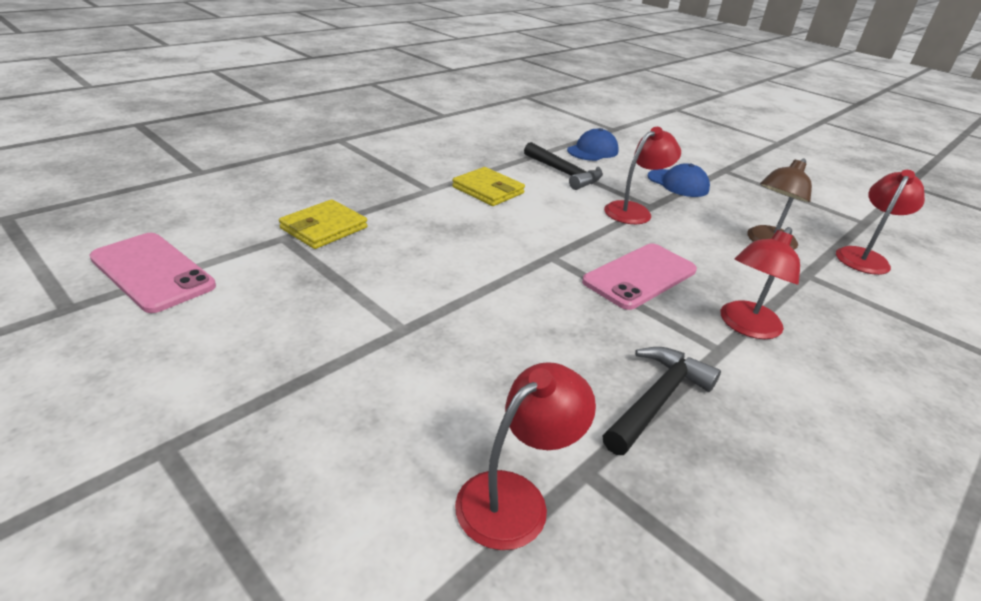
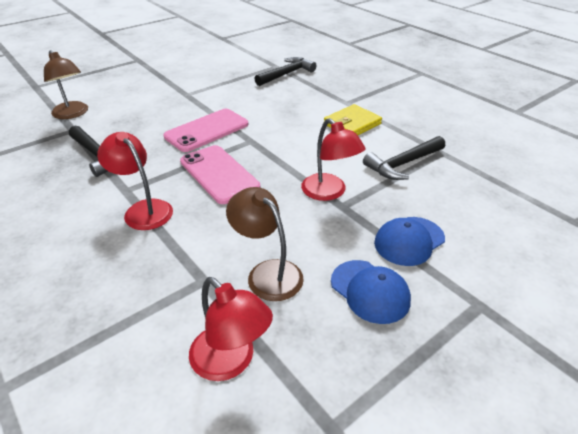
camera: 100 degrees right, 5 degrees up
pink phone [89,233,216,313] -> pink phone moved to [164,109,248,152]
yellow wallet [279,199,367,249] -> black hammer [254,57,316,86]
red lamp [455,362,596,550] -> brown lamp [44,50,88,119]
blue cap [567,128,619,161] -> blue cap moved to [331,260,411,324]

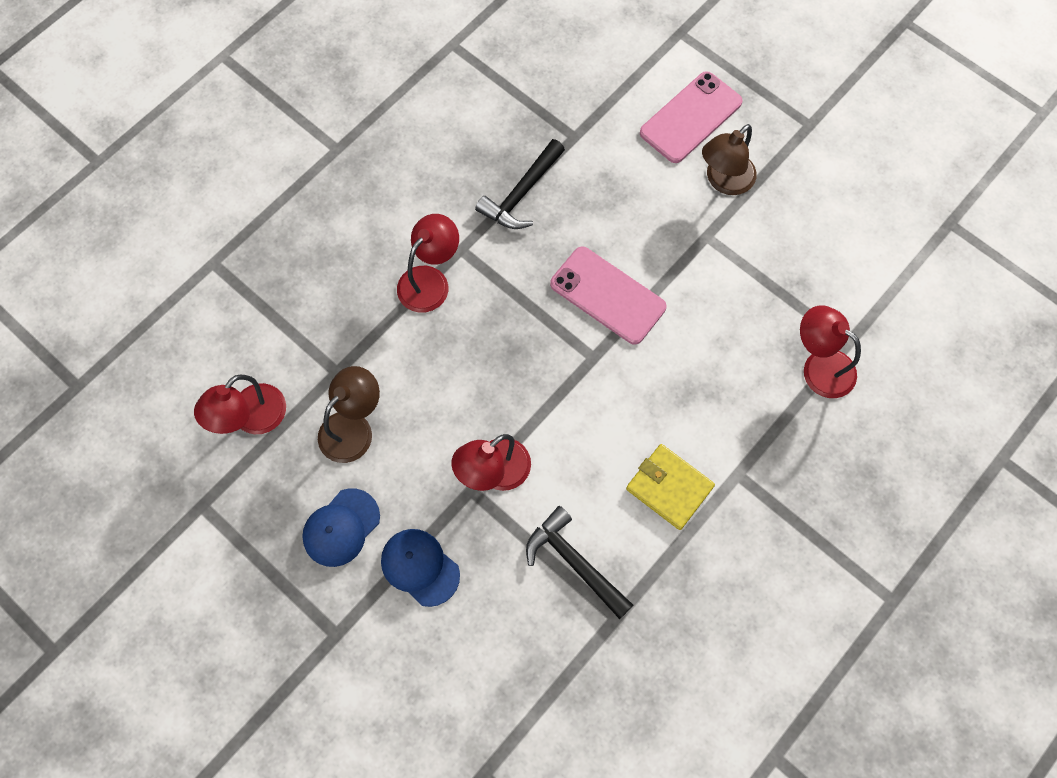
camera: 80 degrees right, 30 degrees up
brown lamp [44,50,88,119] -> brown lamp moved to [702,124,757,195]
pink phone [180,145,260,204] -> pink phone moved to [640,71,743,163]
black hammer [254,57,316,86] -> red lamp [800,305,861,398]

